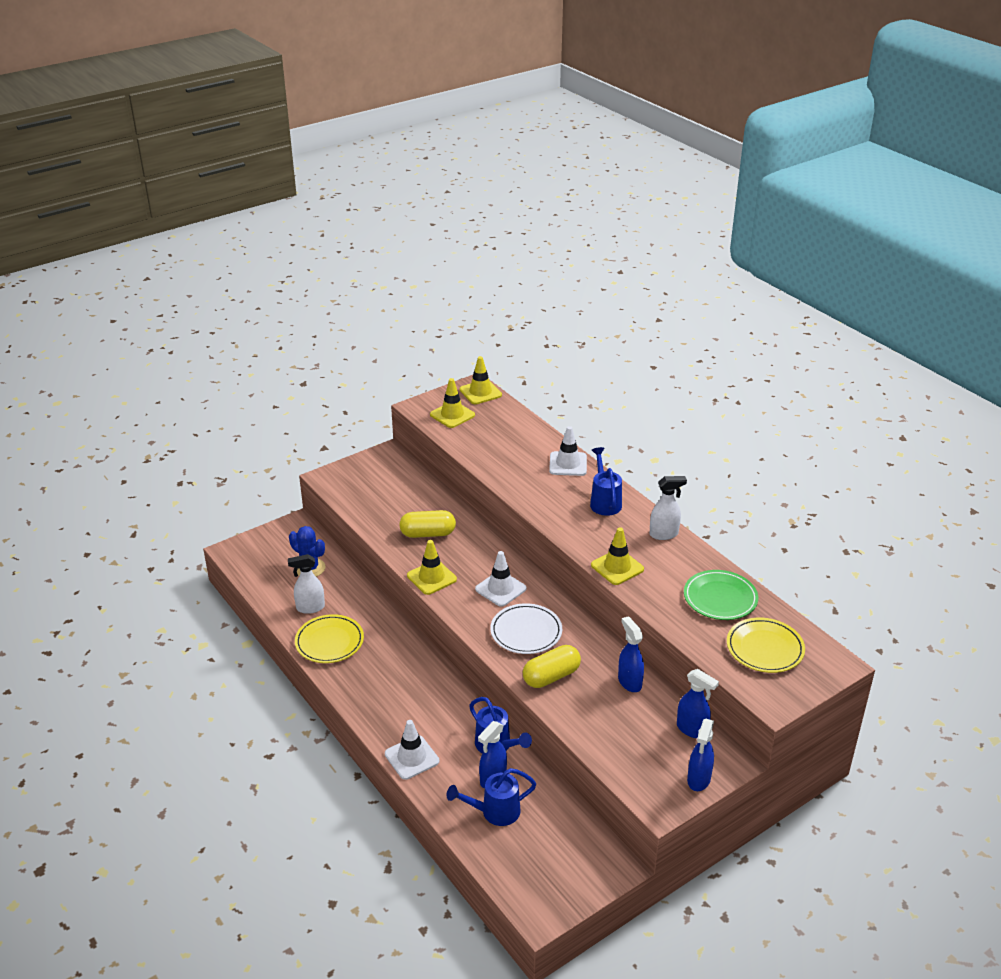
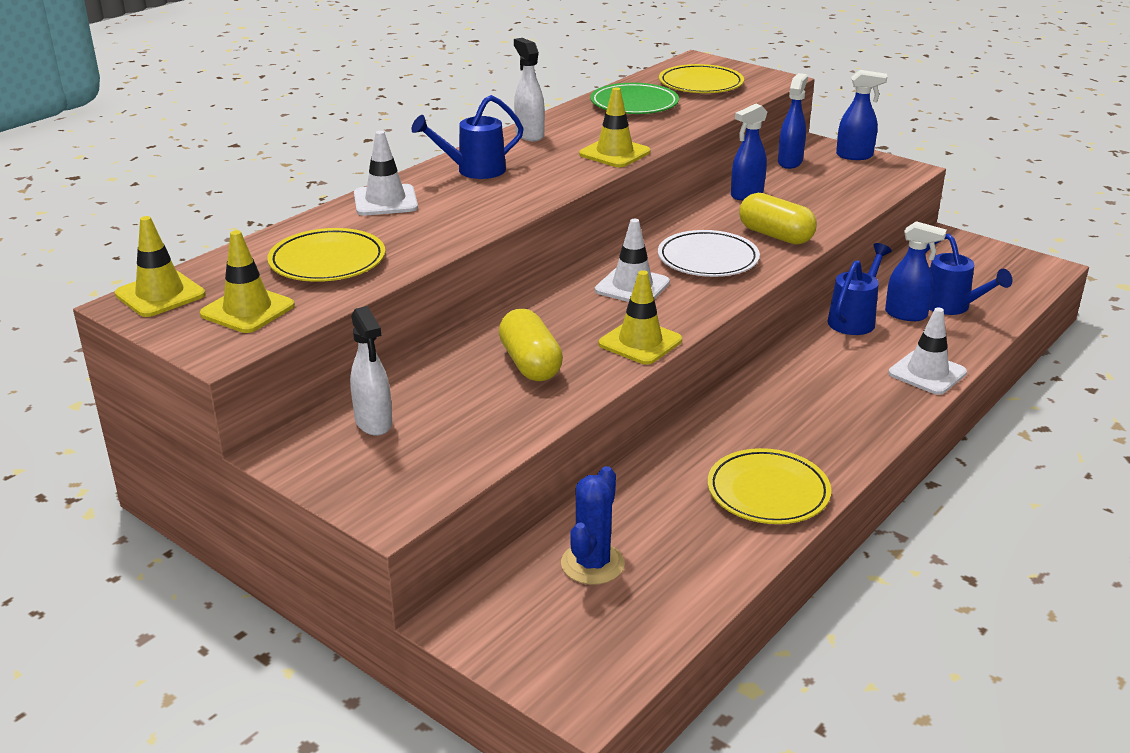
camera: 105 degrees left, 5 degrees down
white spray bottle [288,554,325,614] -> white spray bottle moved to [350,306,392,436]
none -> yellow plate [267,228,385,282]

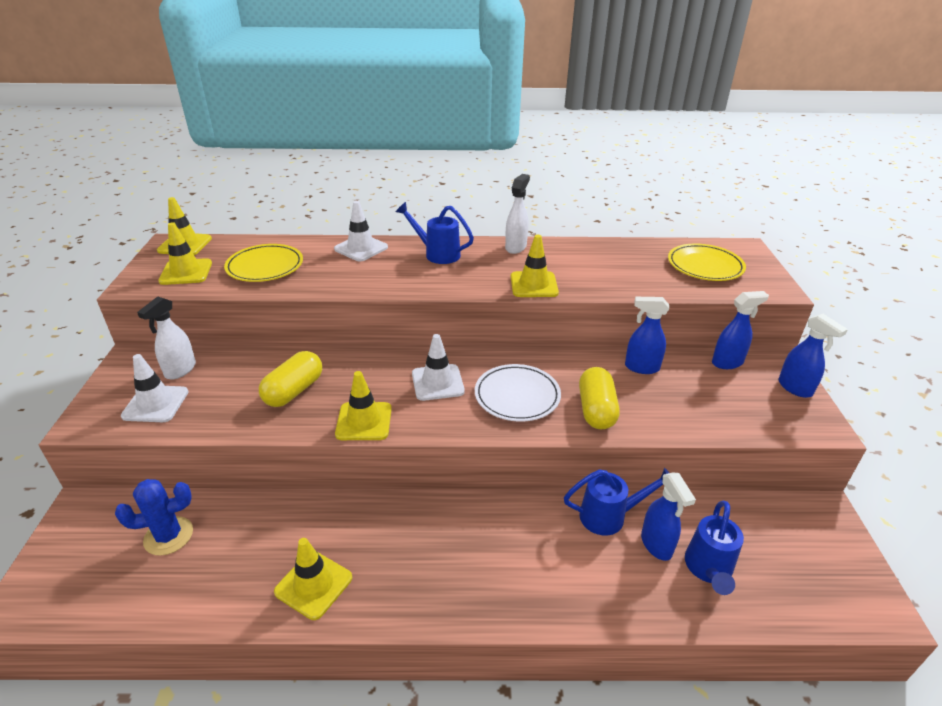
camera: 50 degrees right, 5 degrees up
green plate [590,83,679,114] -> none
yellow plate [708,448,831,524] -> yellow traffic cone [274,538,352,620]
white traffic cone [888,307,967,395] -> white traffic cone moved to [121,354,189,422]

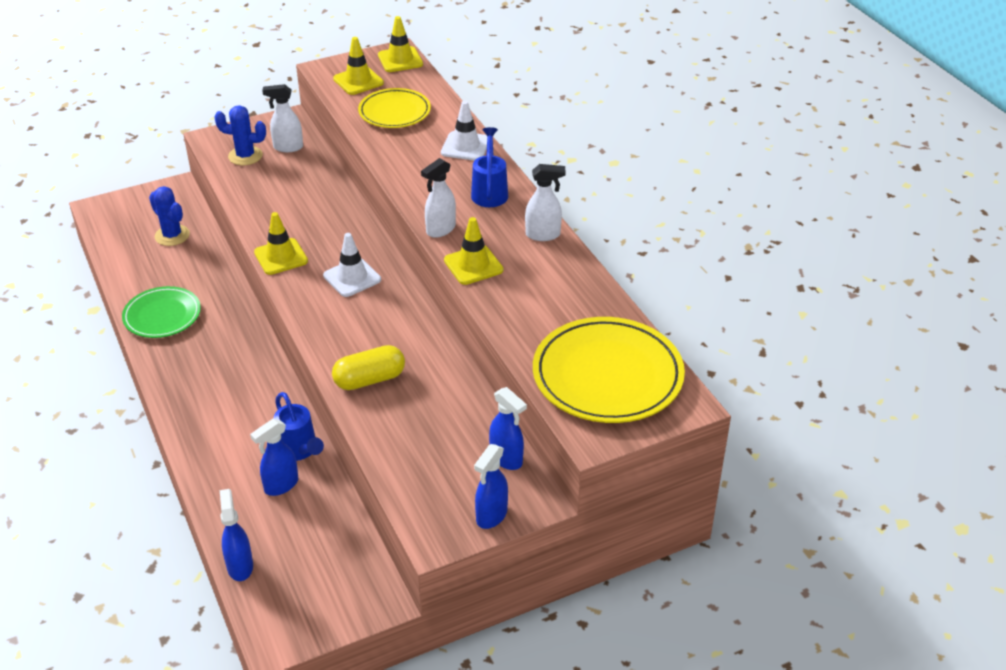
camera: 65 degrees right, 5 degrees up
white traffic cone [121,354,189,422] -> blue cactus [214,105,266,165]
yellow capsule [259,351,322,407] -> none
yellow traffic cone [274,538,352,620] -> green plate [122,286,201,338]
white plate [475,364,561,422] -> none
blue spray bottle [625,297,669,374] -> blue spray bottle moved to [220,489,253,581]
yellow plate [668,244,746,281] -> yellow plate [533,317,685,423], size x1.63
blue watering can [685,501,744,595] -> none
none -> white spray bottle [421,158,456,238]

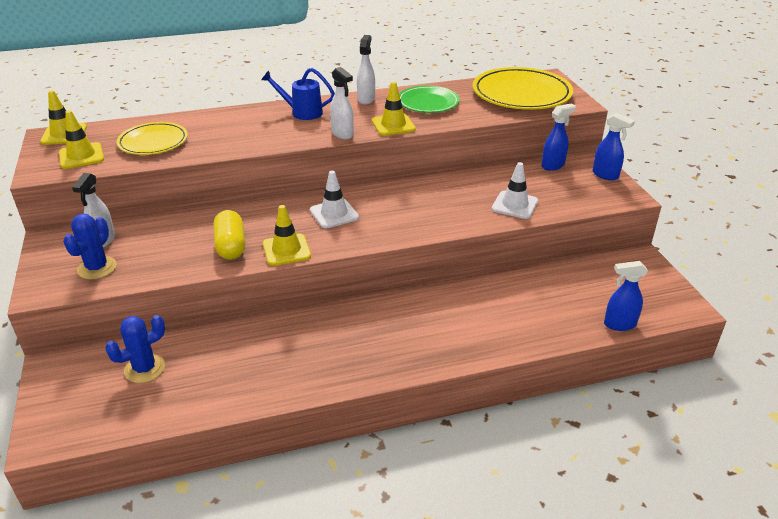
camera: 80 degrees left, 5 degrees down
green plate [122,286,201,338] -> green plate moved to [399,86,460,113]
blue spray bottle [250,419,298,496] -> none
blue watering can [273,392,324,461] -> none
yellow capsule [332,345,405,390] -> yellow capsule moved to [213,210,245,259]
white traffic cone [441,101,487,161] -> white traffic cone moved to [492,162,538,219]

